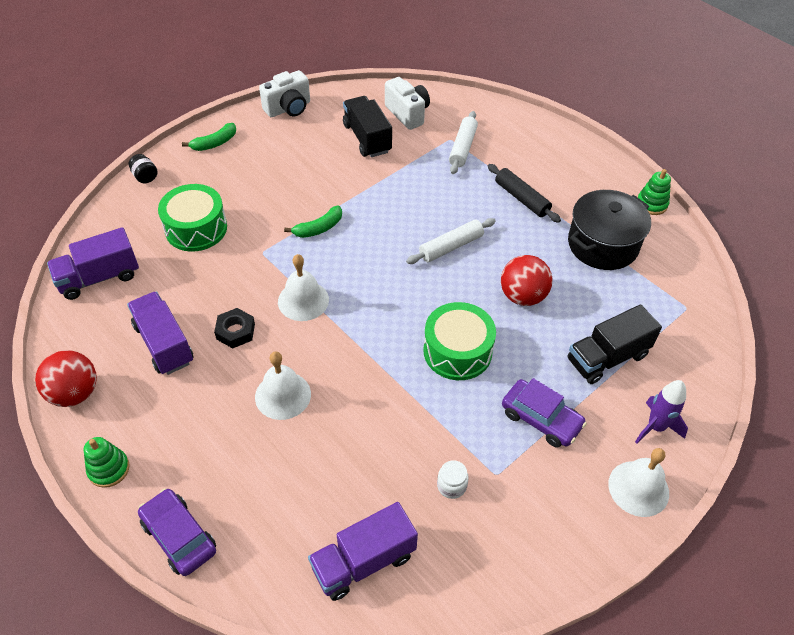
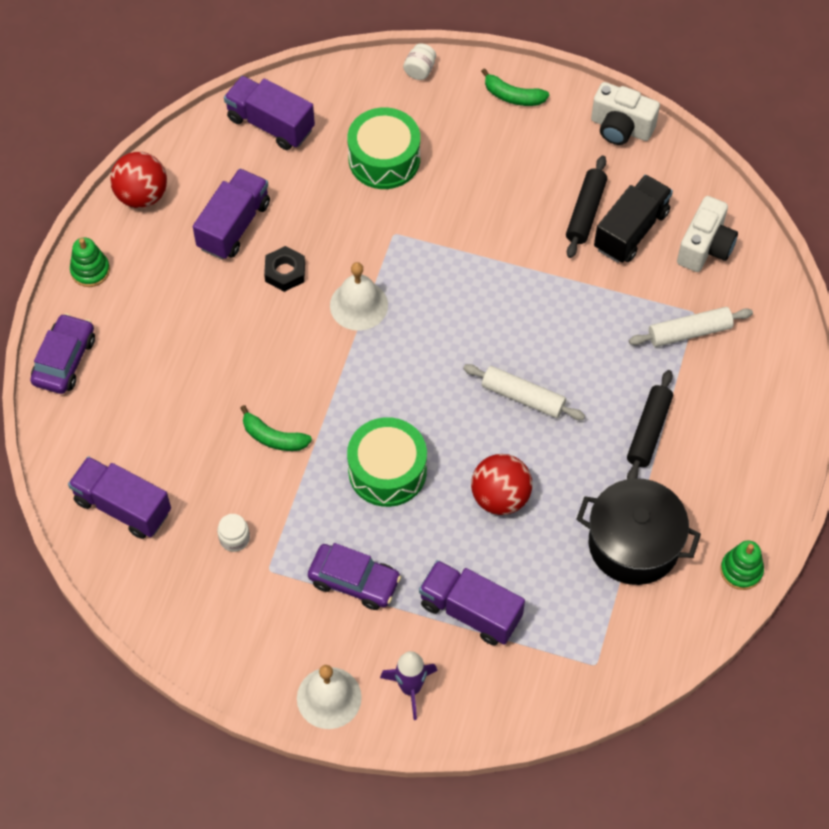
camera: 60 degrees right, 10 degrees up
black jar [129,154,158,183] -> white jar [403,43,436,80]
white bell [255,351,311,420] -> none
green banana [284,206,342,238] -> green banana moved to [240,405,312,451]
purple car [502,378,587,448] -> purple car turned 75 degrees counterclockwise [308,543,401,610]
black truck [567,304,662,384] -> purple truck [419,560,525,645]
none -> black rolling pin [566,156,607,258]

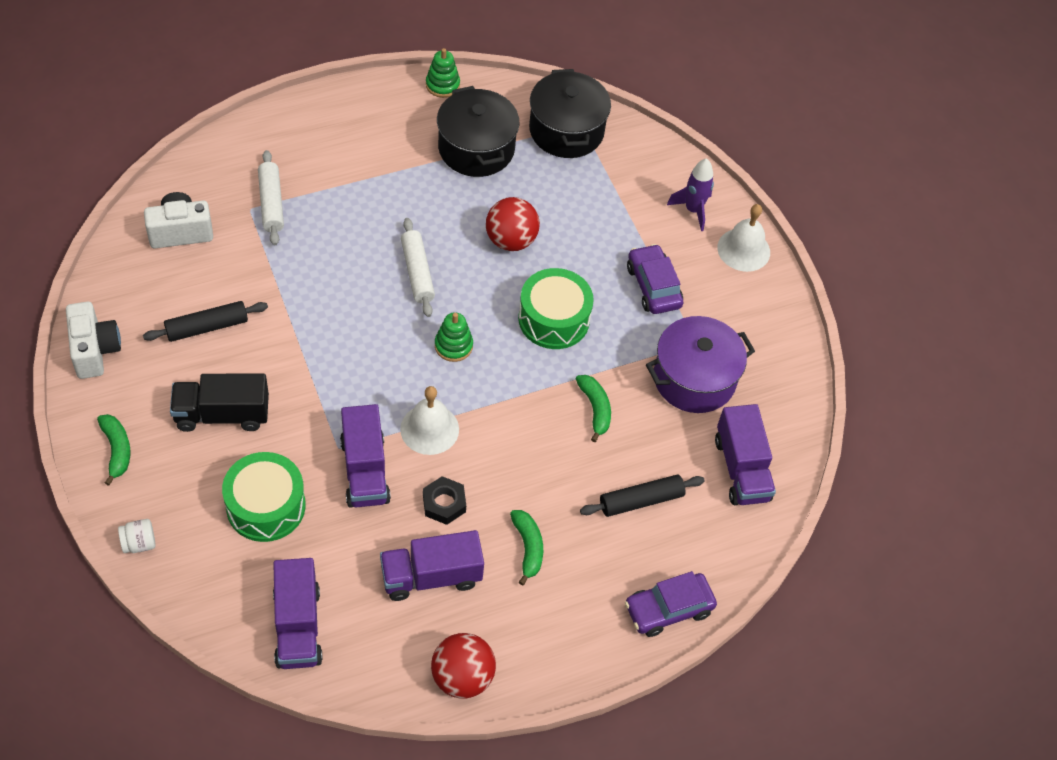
camera: 135 degrees left, 5 degrees down
green stacking toy [70,238,110,287] -> green stacking toy moved to [435,312,473,362]
white jar [217,514,250,552] -> purple pot [646,316,755,413]
purple truck [419,560,525,645] -> purple truck moved to [340,404,391,508]
black truck [594,175,673,263] -> black truck moved to [170,374,269,432]
black rolling pin [627,370,673,479] -> black rolling pin moved to [580,475,705,517]
white rolling pin [629,307,753,347] -> white rolling pin turned 45 degrees clockwise [258,150,284,245]
none -> green banana [510,510,543,586]
none -> black pot [529,69,611,158]

